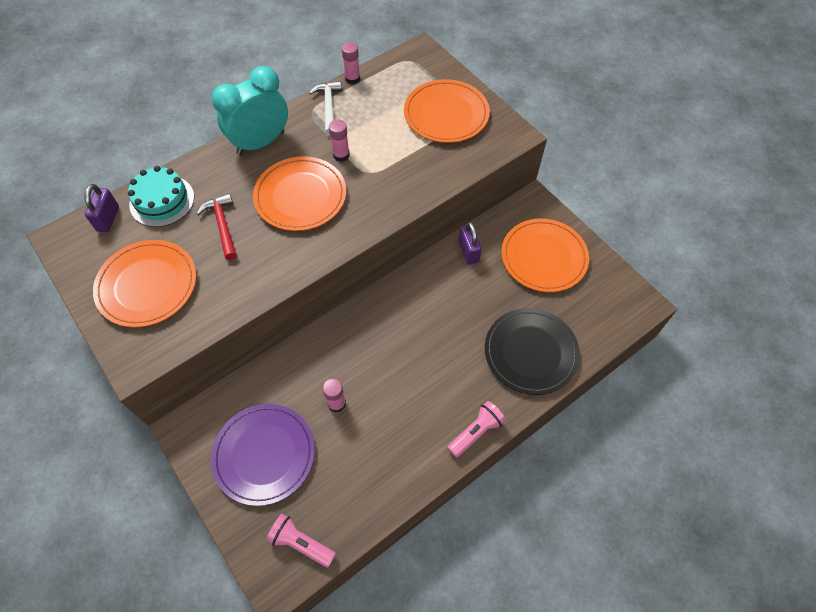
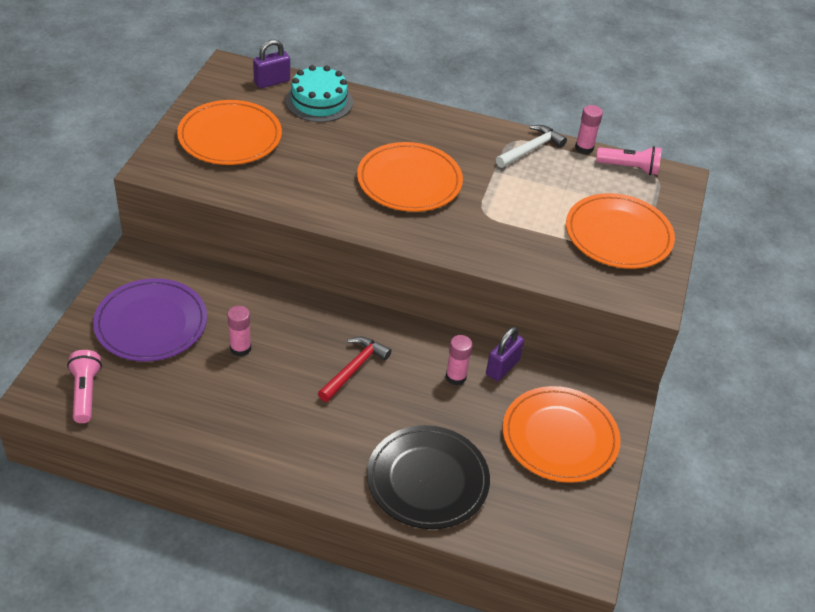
camera: 50 degrees right, 15 degrees down
red hammer [197,193,237,260] -> red hammer moved to [318,337,391,402]
turquoise clock [212,66,288,155] -> none
pink glue stick [329,119,350,162] -> pink glue stick moved to [446,335,473,385]
pink flashlight [447,401,506,458] -> pink flashlight moved to [596,146,662,175]

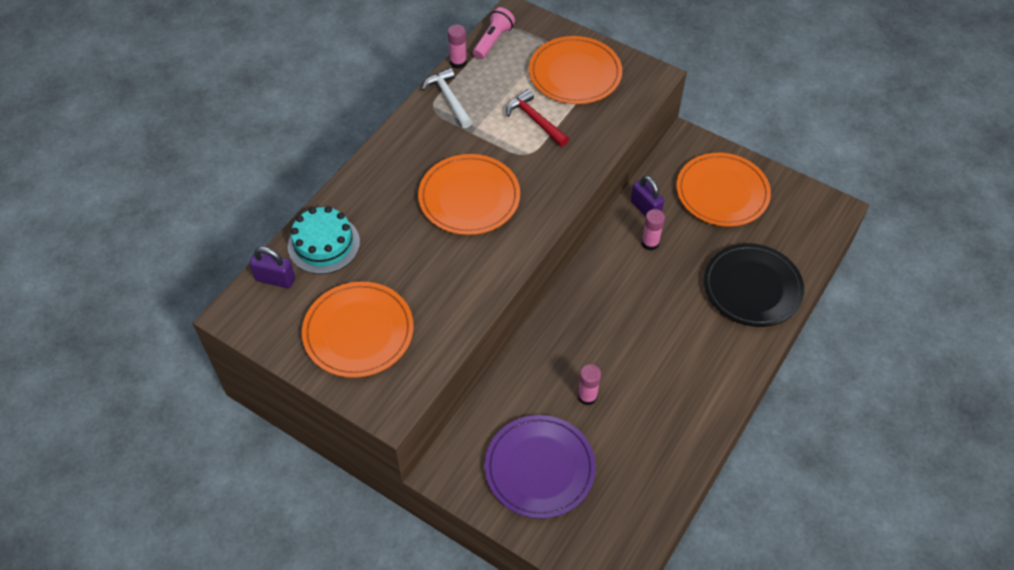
camera: 70 degrees left, 10 degrees up
pink flashlight [67,350,102,423] -> none
purple padlock [253,39,290,89] -> purple padlock turned 60 degrees counterclockwise [249,247,295,289]
red hammer [318,337,391,402] -> red hammer moved to [506,89,569,146]

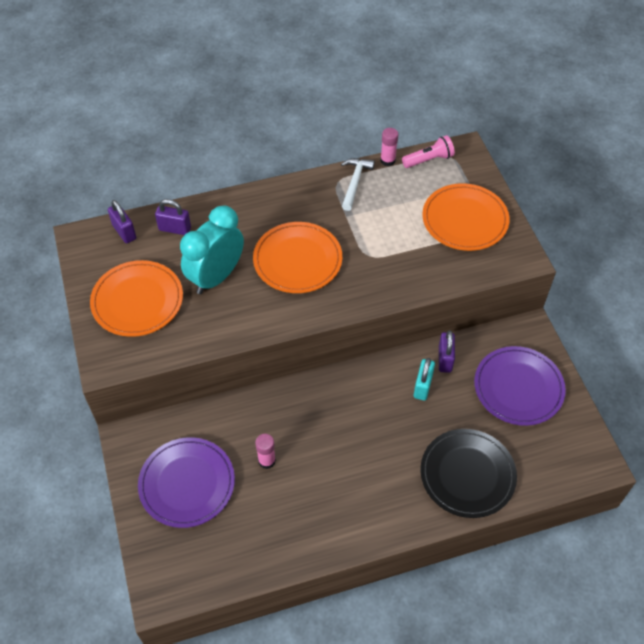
camera: 40 degrees right, 0 degrees up
turquoise cake [288,206,360,274] -> purple padlock [155,199,191,235]
red hammer [506,89,569,146] -> none
pink glue stick [641,209,665,251] -> turquoise padlock [414,358,435,400]
orange plate [677,153,771,227] -> purple plate [474,346,566,426]
none -> turquoise clock [180,205,244,294]

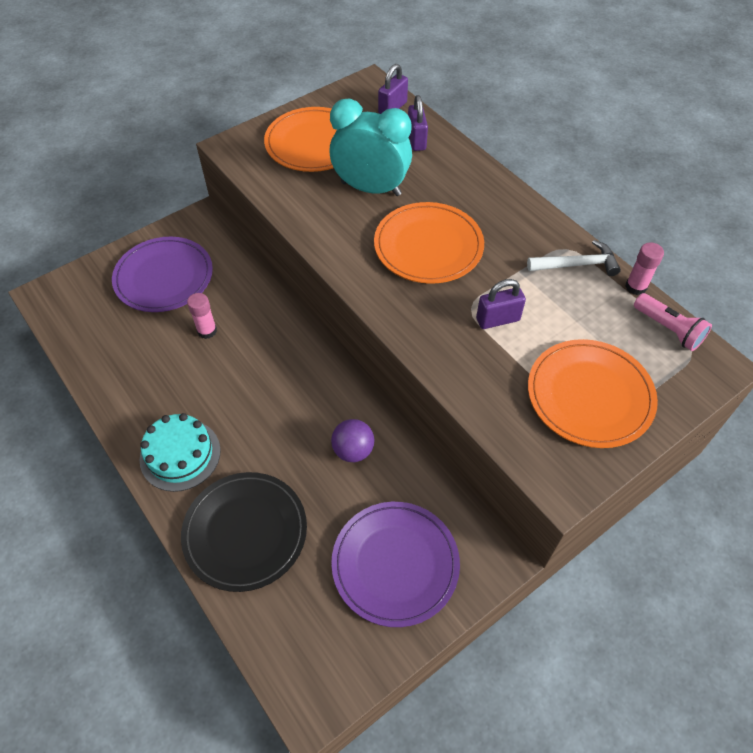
camera: 70 degrees right, 0 degrees up
turquoise padlock [414,358,435,400] -> purple ball [331,419,374,462]
purple padlock [439,330,455,373] -> purple padlock moved to [476,279,526,329]
none -> turquoise cake [140,413,221,492]

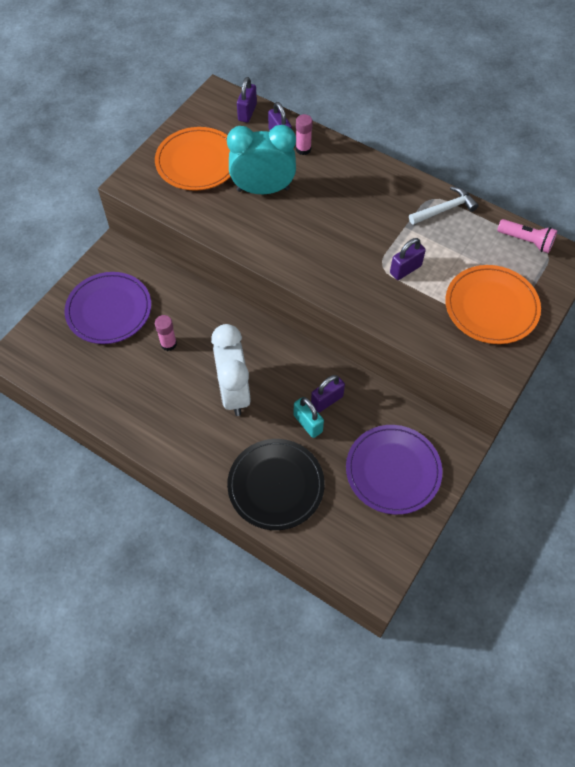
camera: 20 degrees left, 5 degrees up
turquoise cake [140,413,221,492] -> none
purple ball [331,419,374,462] -> purple padlock [311,375,345,413]
orange plate [374,202,484,284] -> none
pink glue stick [625,242,664,295] -> pink glue stick moved to [296,114,313,155]
none -> white clock [211,324,251,416]
none -> turquoise padlock [294,397,324,438]

